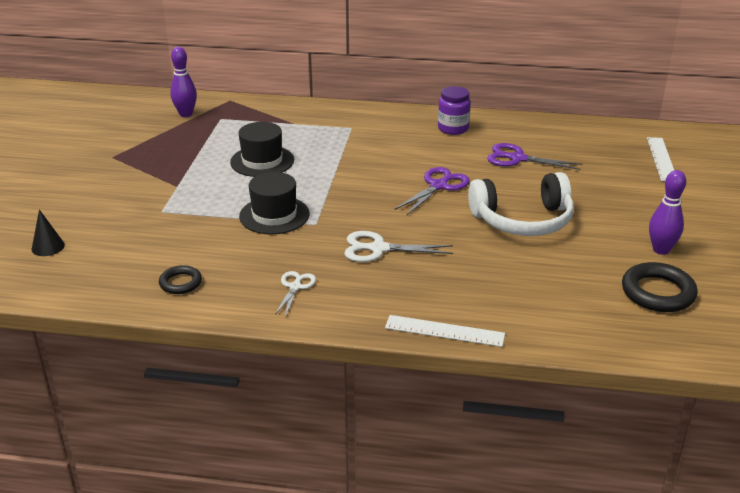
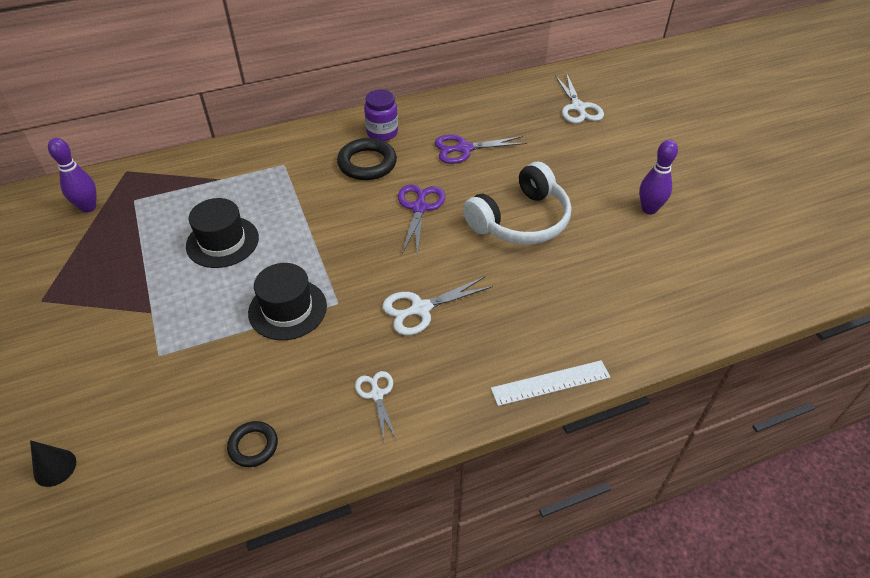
camera: 30 degrees left, 15 degrees up
black ring [622,262,698,312] -> black ring moved to [337,138,397,180]
white ruler [647,137,674,181] -> white scissors [555,73,604,123]

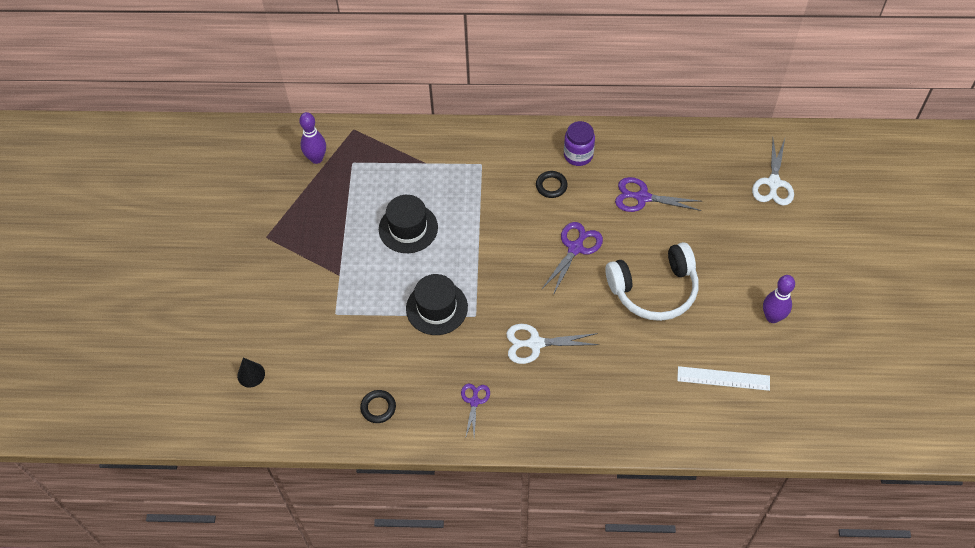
camera: 25 degrees right, 10 degrees up
black ring [337,138,397,180] -> black ring [536,171,568,198], size x0.59
white scissors [355,371,396,442] -> purple scissors [461,383,490,439]
white ruler [491,360,610,406] -> white ruler moved to [677,366,770,391]

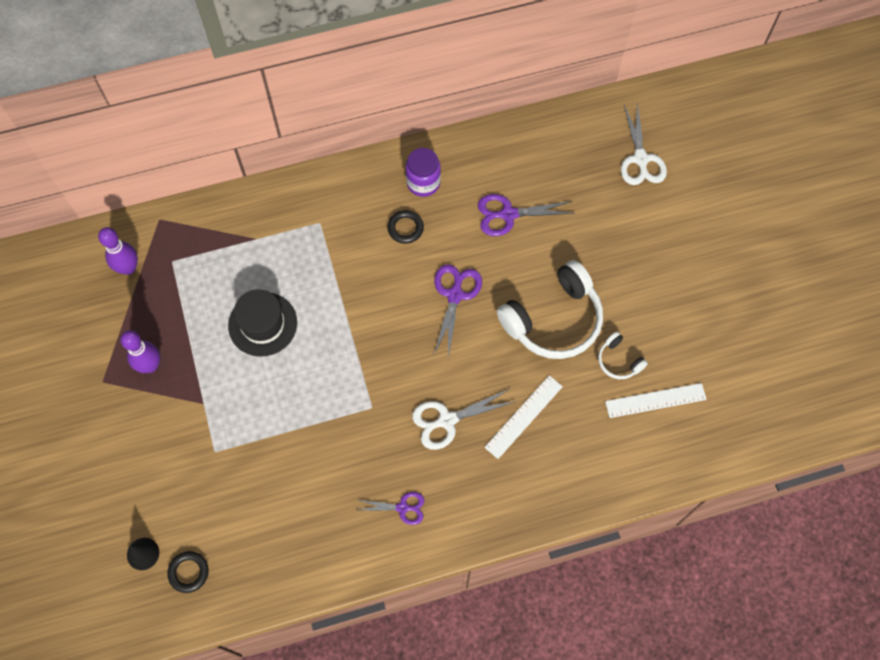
camera: 20 degrees left, 10 degrees up
black ring [360,390,396,423] -> black ring moved to [167,551,209,593]
black hat [406,274,468,335] -> none
purple scissors [461,383,490,439] -> purple scissors turned 105 degrees clockwise [358,492,424,525]
purple bowling pin [763,275,795,323] -> purple bowling pin moved to [120,330,160,373]
none -> white ruler [484,375,563,459]
none -> white headphones [598,332,648,379]

